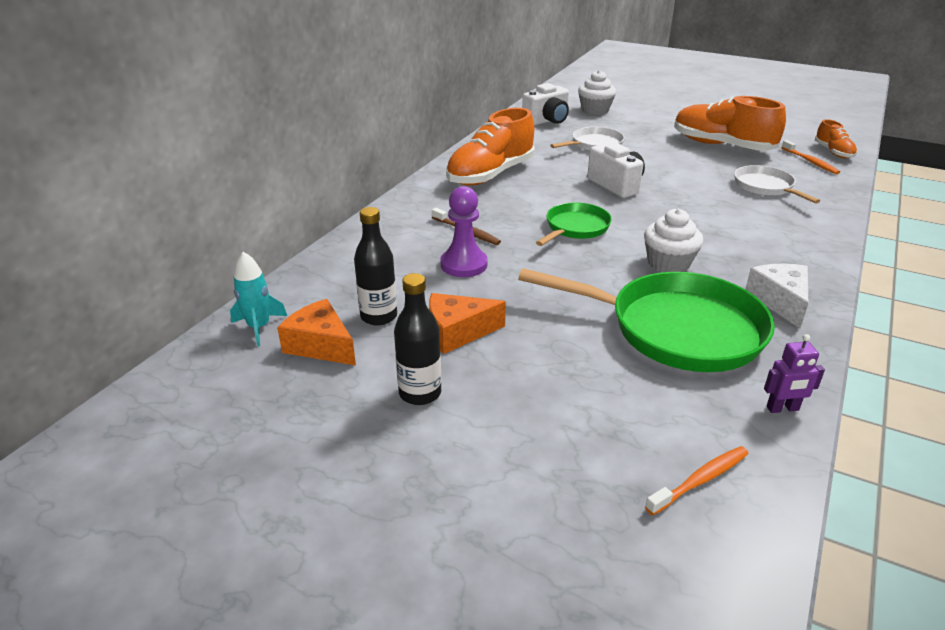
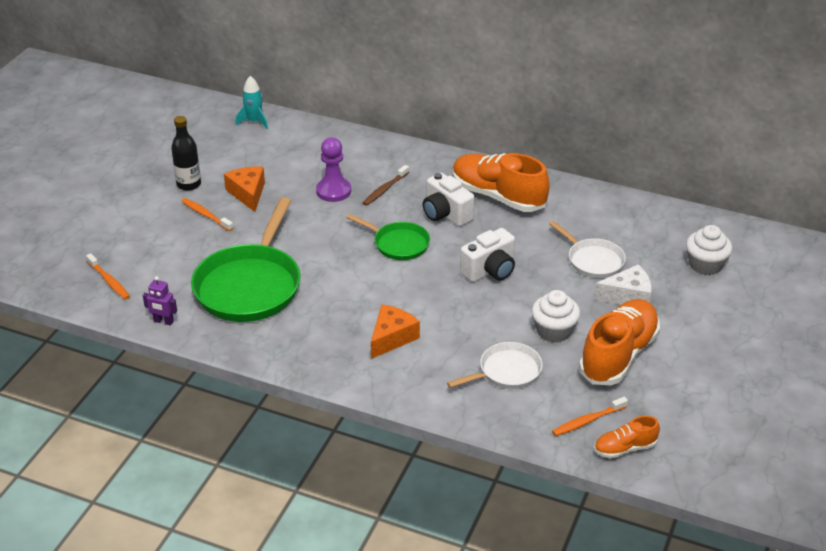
camera: 85 degrees right, 5 degrees up
orange cheese [277,299,356,365] -> orange cheese moved to [371,304,420,359]
black bottle [354,207,397,326] -> none
white camera [522,83,569,126] -> white camera moved to [423,173,475,227]
white cupcake [644,209,703,272] -> white cupcake moved to [531,290,580,343]
white cheese [745,264,808,328] -> white cheese moved to [594,264,652,305]
purple robot [764,334,825,413] -> purple robot turned 60 degrees counterclockwise [143,276,177,326]
none -> orange toothbrush [181,198,233,231]

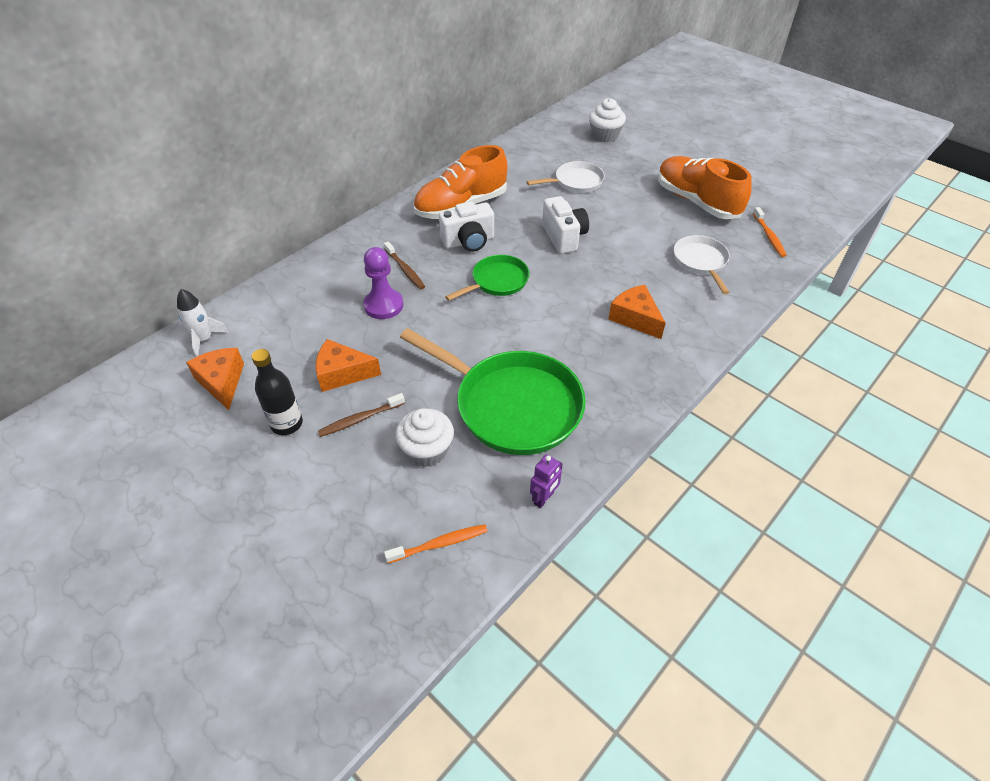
camera: 70 degrees left, 10 degrees up
orange toothbrush [181,198,233,231] -> brown toothbrush [318,393,405,437]
turquoise rocket [236,76,268,129] -> white rocket [177,289,229,357]
white cupcake [531,290,580,343] -> white cupcake moved to [395,408,454,467]
white cheese [594,264,652,305] -> none
orange shoe [594,416,660,458] -> none
none -> orange cheese [186,348,244,410]

